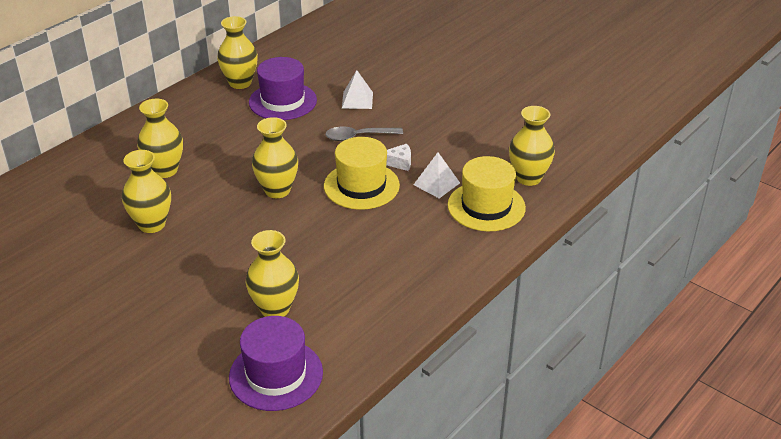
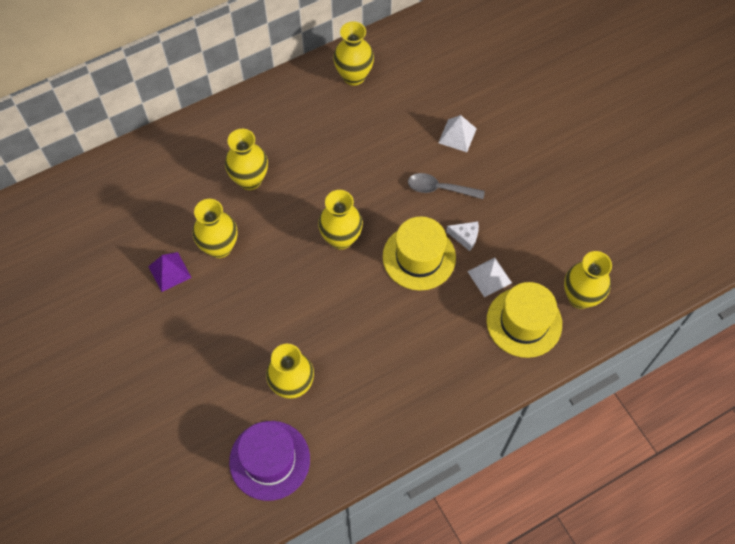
camera: 20 degrees right, 25 degrees up
purple hat [249,57,317,120] -> none
none -> purple pyramid [148,252,192,292]

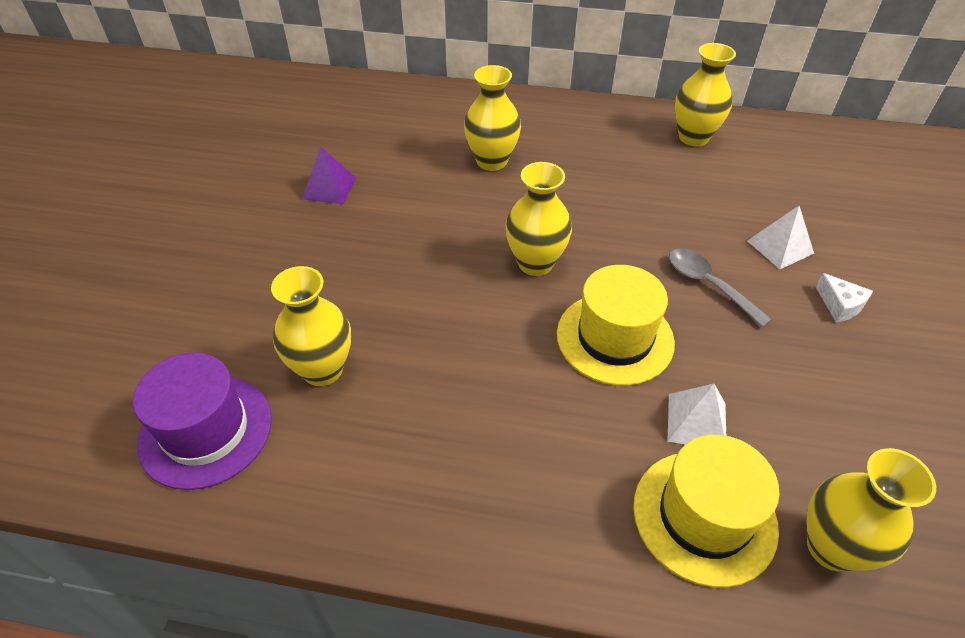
camera: 40 degrees right, 15 degrees down
yellow vase [193,199,237,258] -> none
white cheese [446,221,479,251] -> white cheese moved to [815,273,873,322]

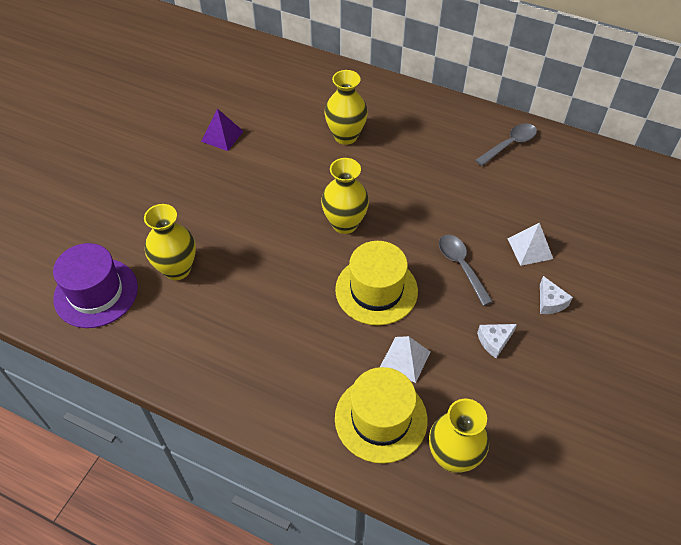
camera: 15 degrees right, 5 degrees up
yellow vase [675,43,736,146] -> grey spoon [475,123,537,166]
none -> white cheese [477,324,517,358]

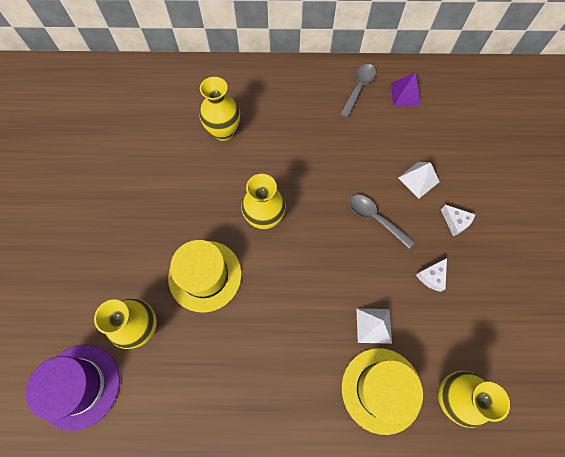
camera: 25 degrees left, 15 degrees up
purple pyramid [201,109,244,151] -> purple pyramid moved to [391,72,421,106]
yellow hat [335,241,418,325] -> yellow hat moved to [168,240,242,312]

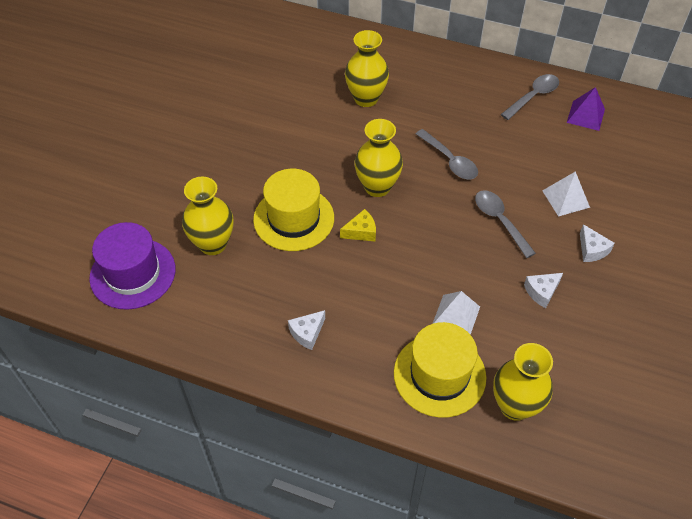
camera: 20 degrees right, 15 degrees down
none -> white cheese [288,310,325,350]
none -> yellow cheese [340,209,376,241]
none -> grey spoon [416,129,478,179]

